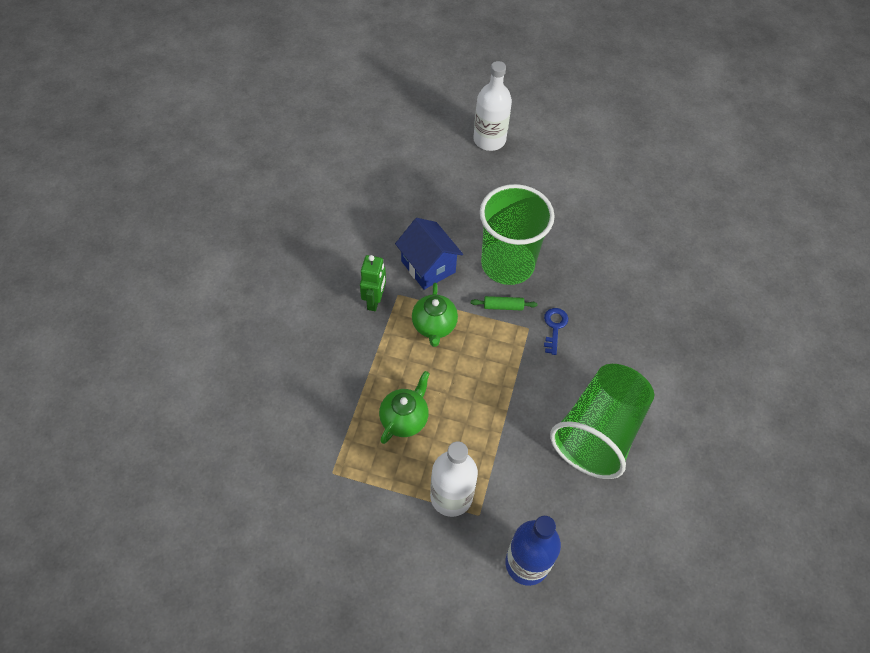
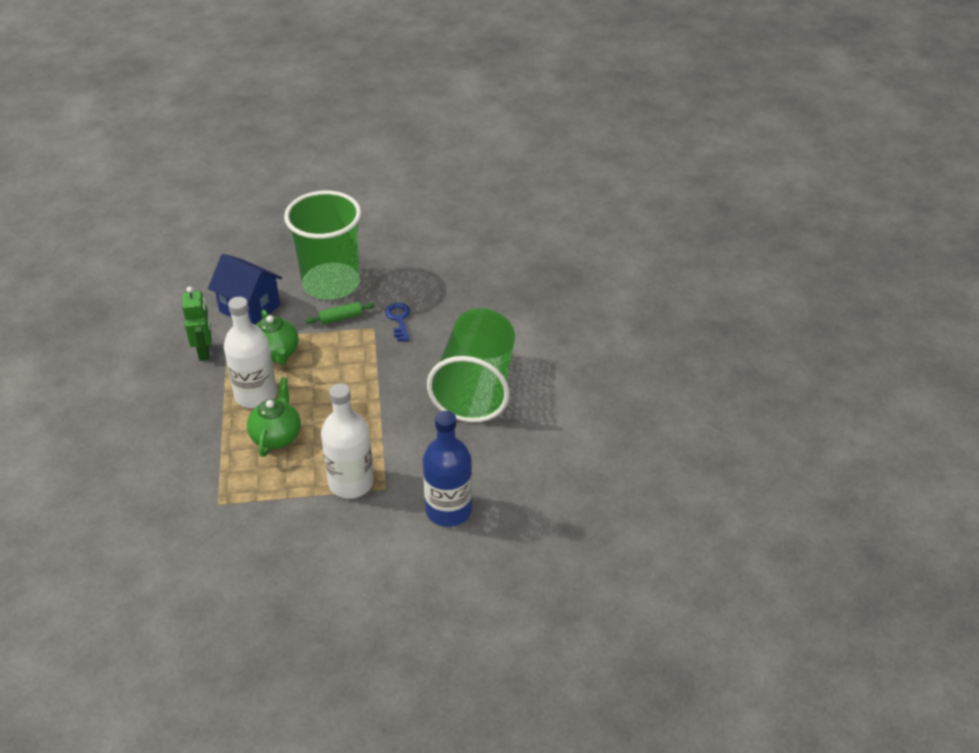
camera: 20 degrees left, 15 degrees down
white bottle [473,61,512,151] -> white bottle moved to [224,297,277,408]

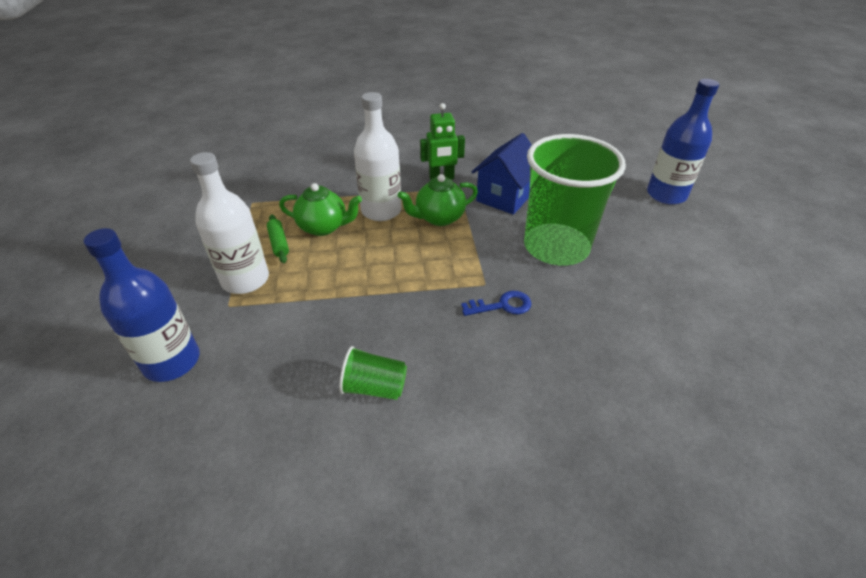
camera: 90 degrees right, 0 degrees up
green rolling pin [305,302,375,324] -> green rolling pin moved to [267,215,289,263]
green cup [427,308,515,422] -> green cup [339,346,407,400], size x0.43
none -> blue bottle [647,79,719,205]

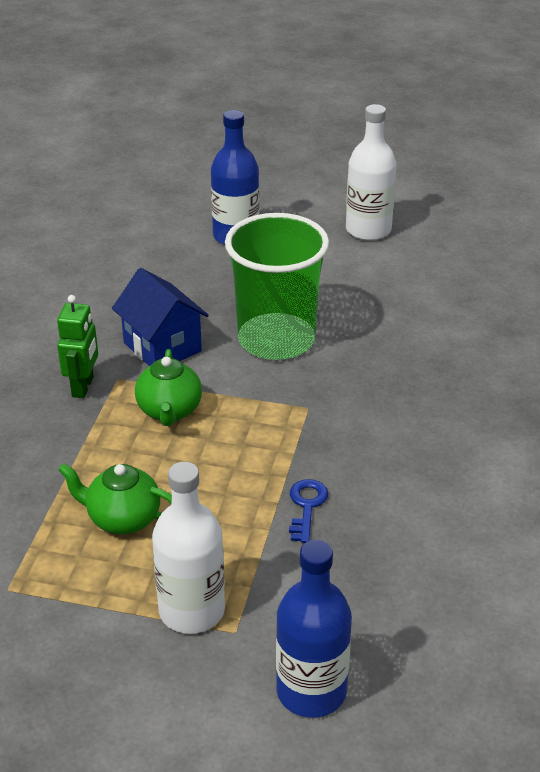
camera: 70 degrees left, 5 degrees down
green rolling pin [267,215,289,263] -> none
green teapot [279,183,362,236] -> green teapot turned 105 degrees counterclockwise [58,463,172,534]
green cup [339,346,407,400] -> none
white bottle [354,92,402,221] -> white bottle moved to [346,104,396,241]
blue key [461,291,532,316] -> blue key moved to [289,479,328,543]

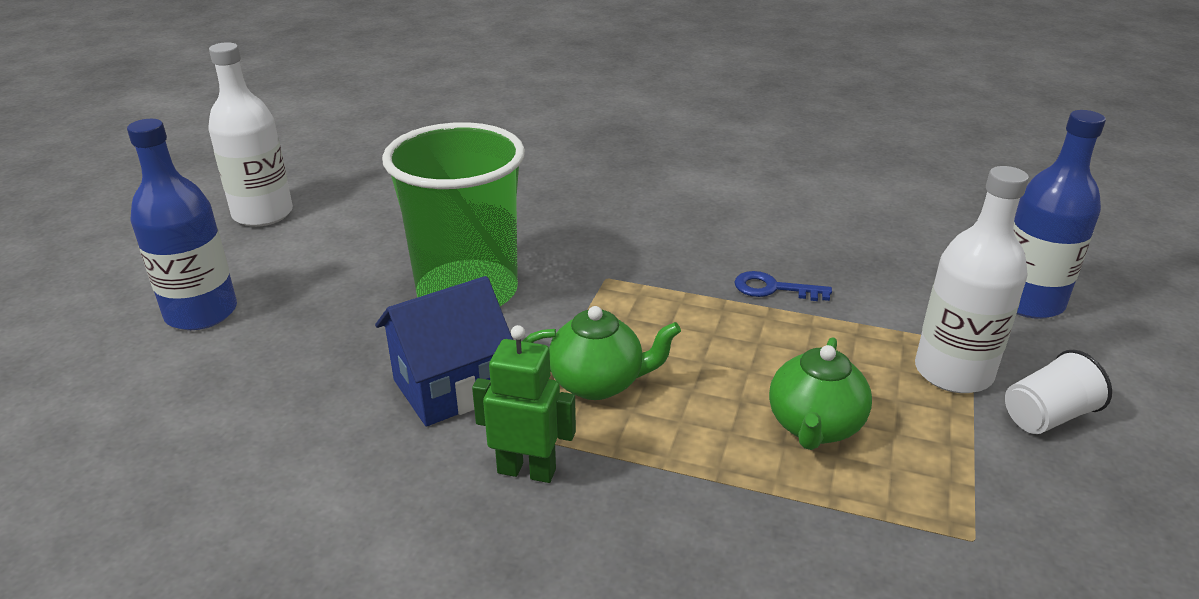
camera: 85 degrees left, 5 degrees down
none -> white cup [1005,350,1112,434]

